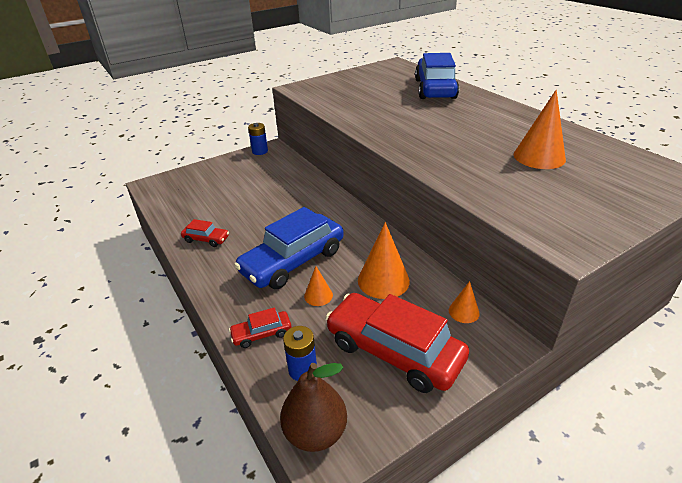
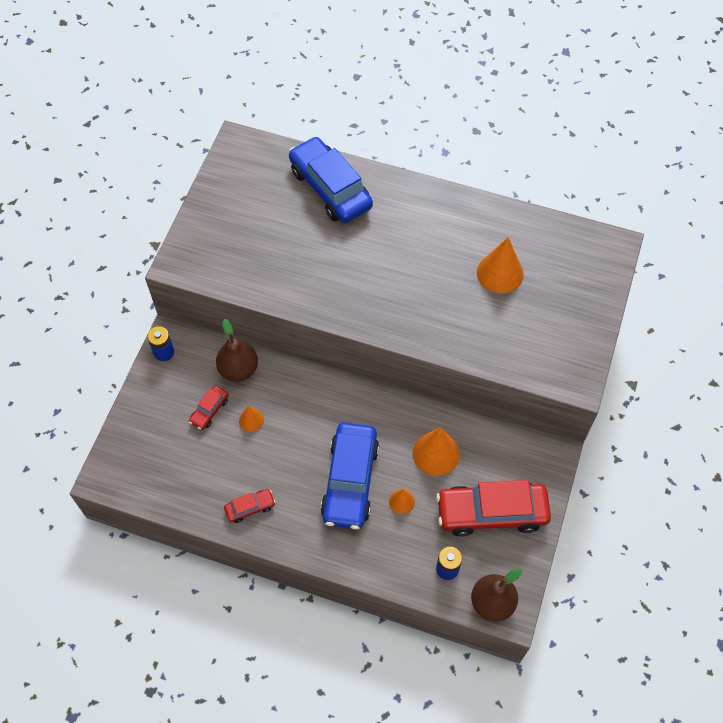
camera: 40 degrees left, 25 degrees up
red car [229,308,291,348] -> red car moved to [189,386,229,430]
orange cone [449,281,480,323] -> orange cone moved to [239,406,264,432]
none -> brown pear [216,319,258,382]

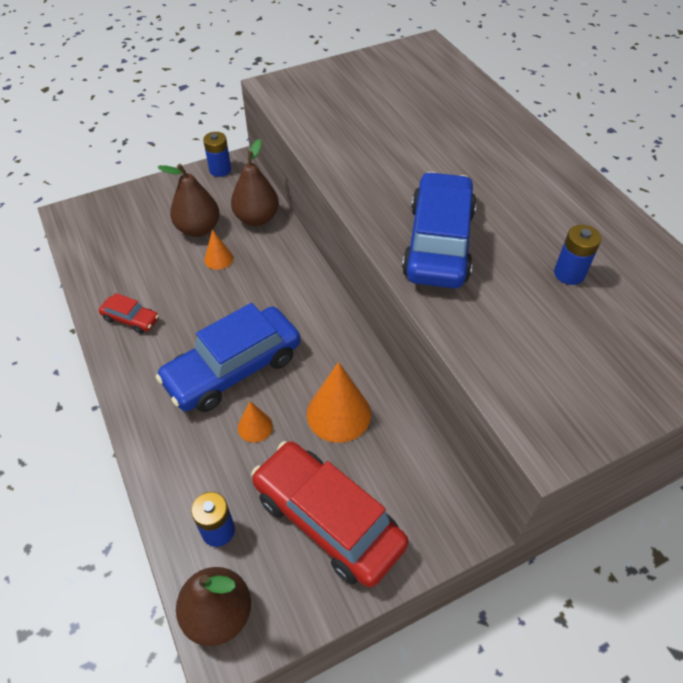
camera: 45 degrees right, 10 degrees down
red car [189,386,229,430] -> brown pear [157,164,219,237]
blue car [289,136,373,223] -> blue car moved to [402,172,477,288]
orange cone [477,237,524,294] -> blue battery [554,225,601,285]

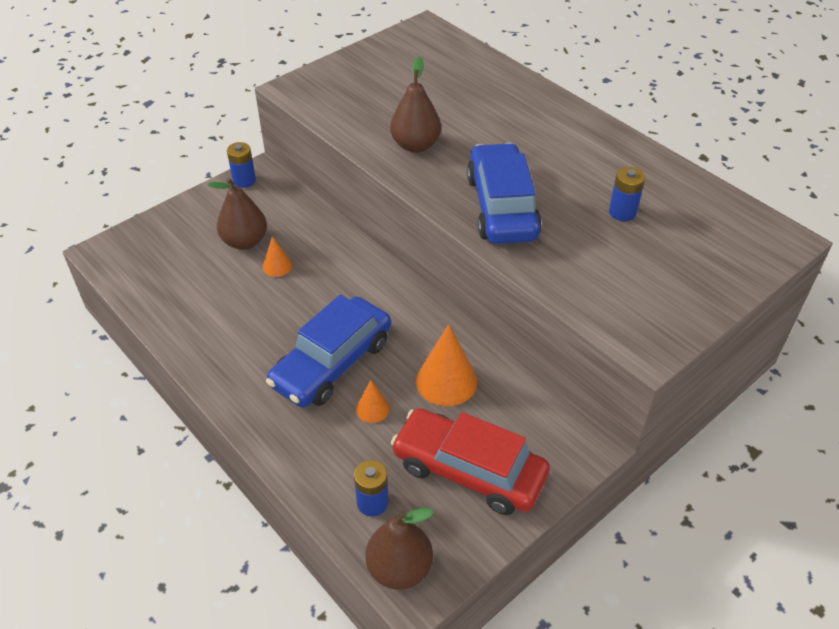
camera: 15 degrees left, 5 degrees down
red car [99,293,159,334] -> none
brown pear [231,139,279,226] -> brown pear moved to [390,57,441,153]

